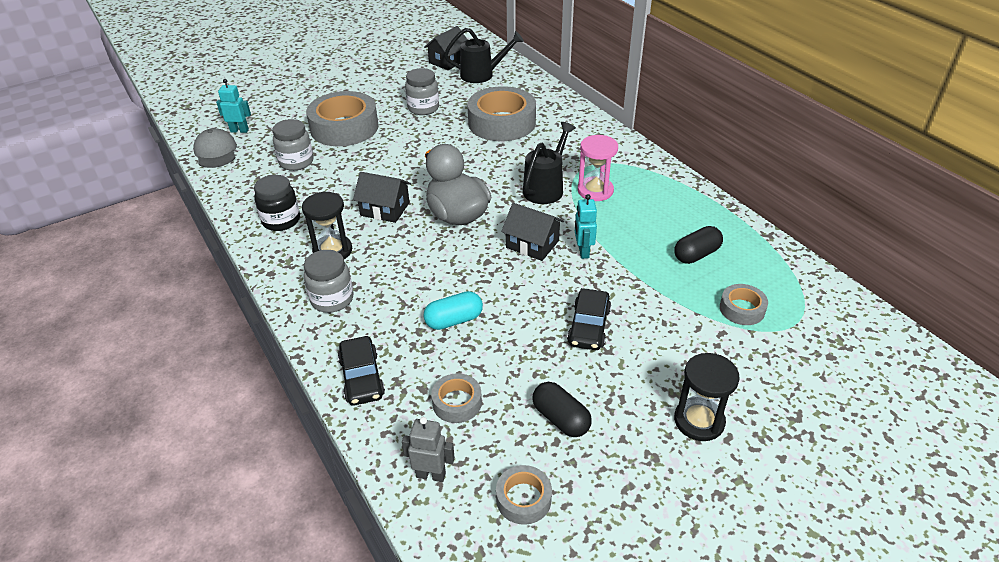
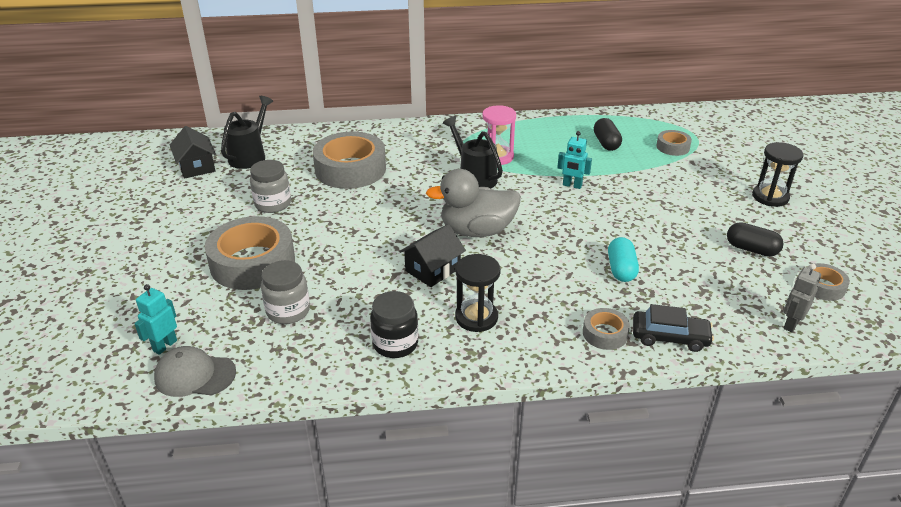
camera: 65 degrees left, 5 degrees down
grey jar [304,250,353,313] -> none
grey tape [431,373,482,423] -> grey tape moved to [583,308,630,350]
black house [501,203,564,261] -> none
black capsule [532,382,592,437] -> black capsule turned 45 degrees clockwise [727,222,784,257]
black car [567,288,611,350] -> none

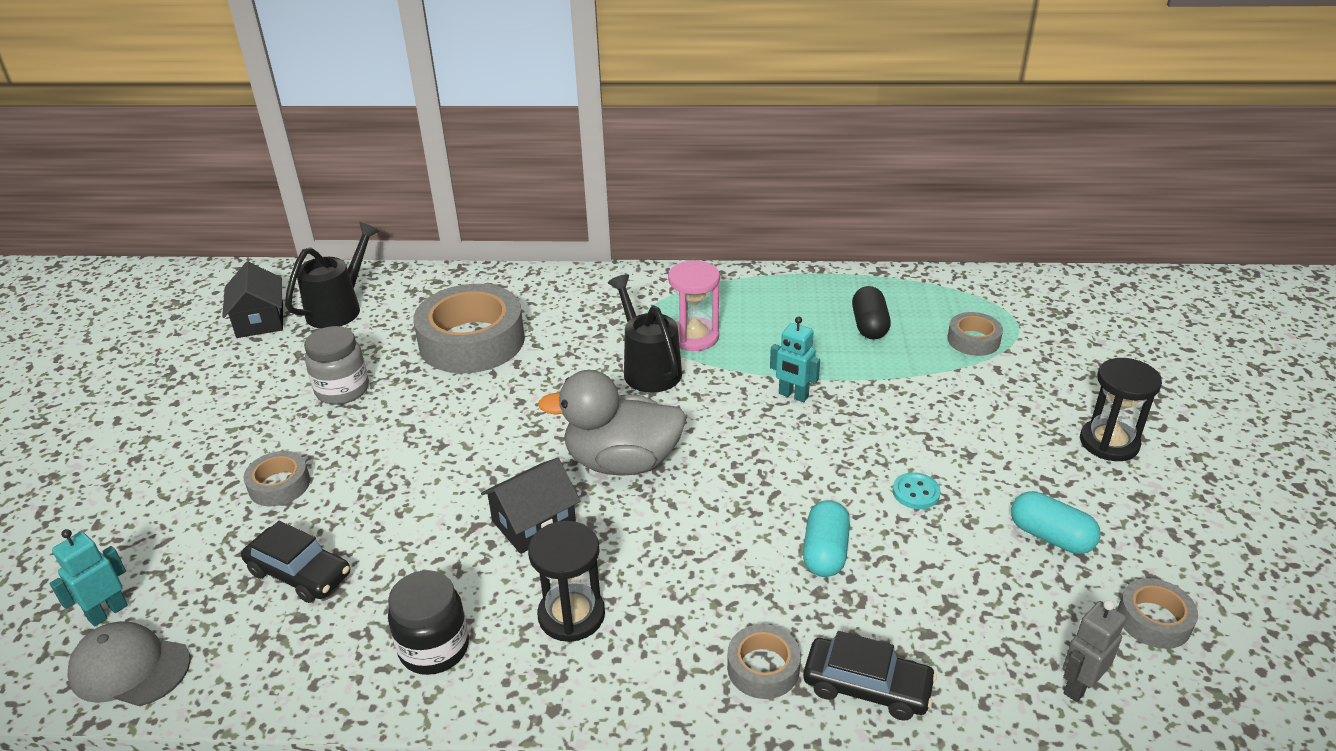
camera: 10 degrees right, 0 degrees up
grey tape [205,216,295,290] -> grey tape [244,451,310,506], size x0.48
grey jar [261,260,310,324] -> black car [241,521,350,603]
black capsule [727,222,784,257] -> turquoise capsule [1011,491,1101,554]
none -> turquoise button [893,472,941,509]

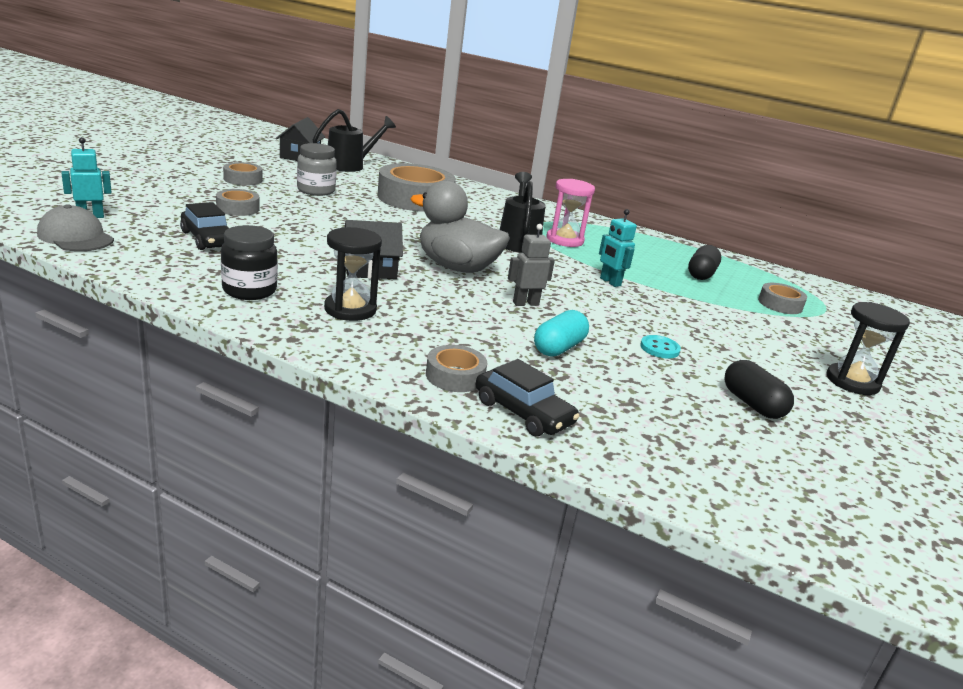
camera: 20 degrees right, 10 degrees down
turquoise capsule [1011,491,1101,554] -> black capsule [724,360,794,419]
grey robot [1062,600,1126,702] -> grey robot moved to [508,224,555,306]
grey tape [1117,578,1198,649] -> grey tape moved to [223,162,262,186]

